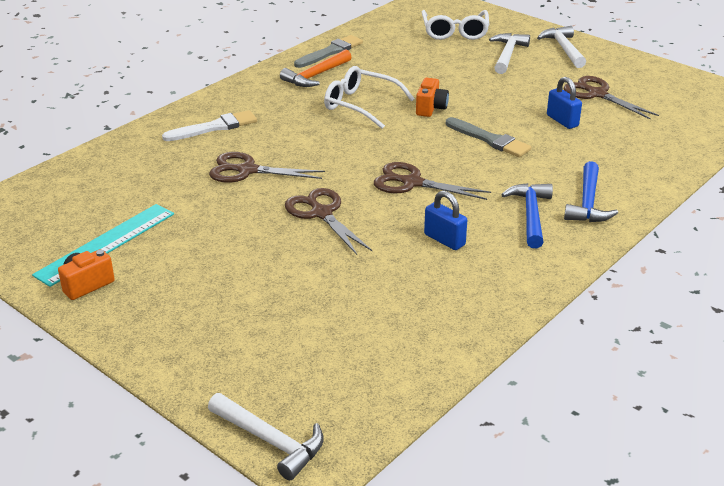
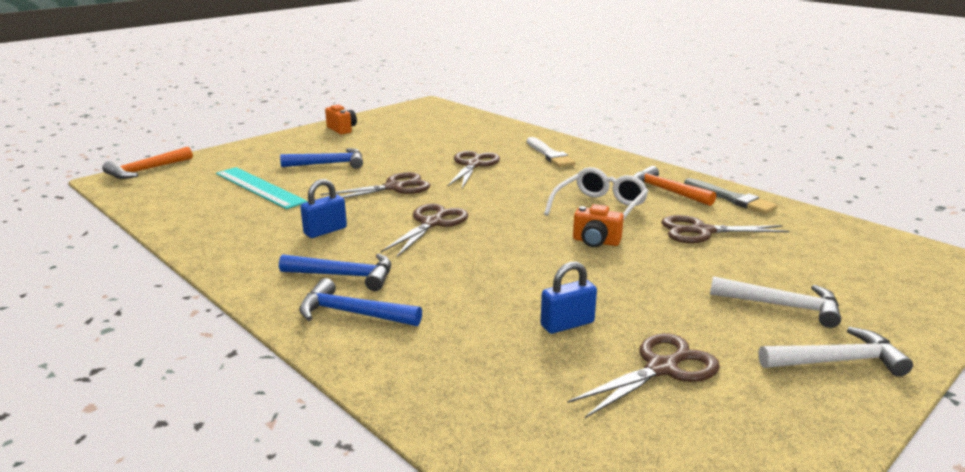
camera: 95 degrees right, 10 degrees down
turquoise ruler [32,204,174,287] -> turquoise ruler moved to [216,167,308,209]
white hammer [208,393,324,480] -> orange hammer [102,147,193,179]
white glasses [422,10,489,40] -> none
grey brush [446,117,531,157] -> none
none -> blue hammer [280,148,363,169]
none -> brown scissors [661,215,789,243]

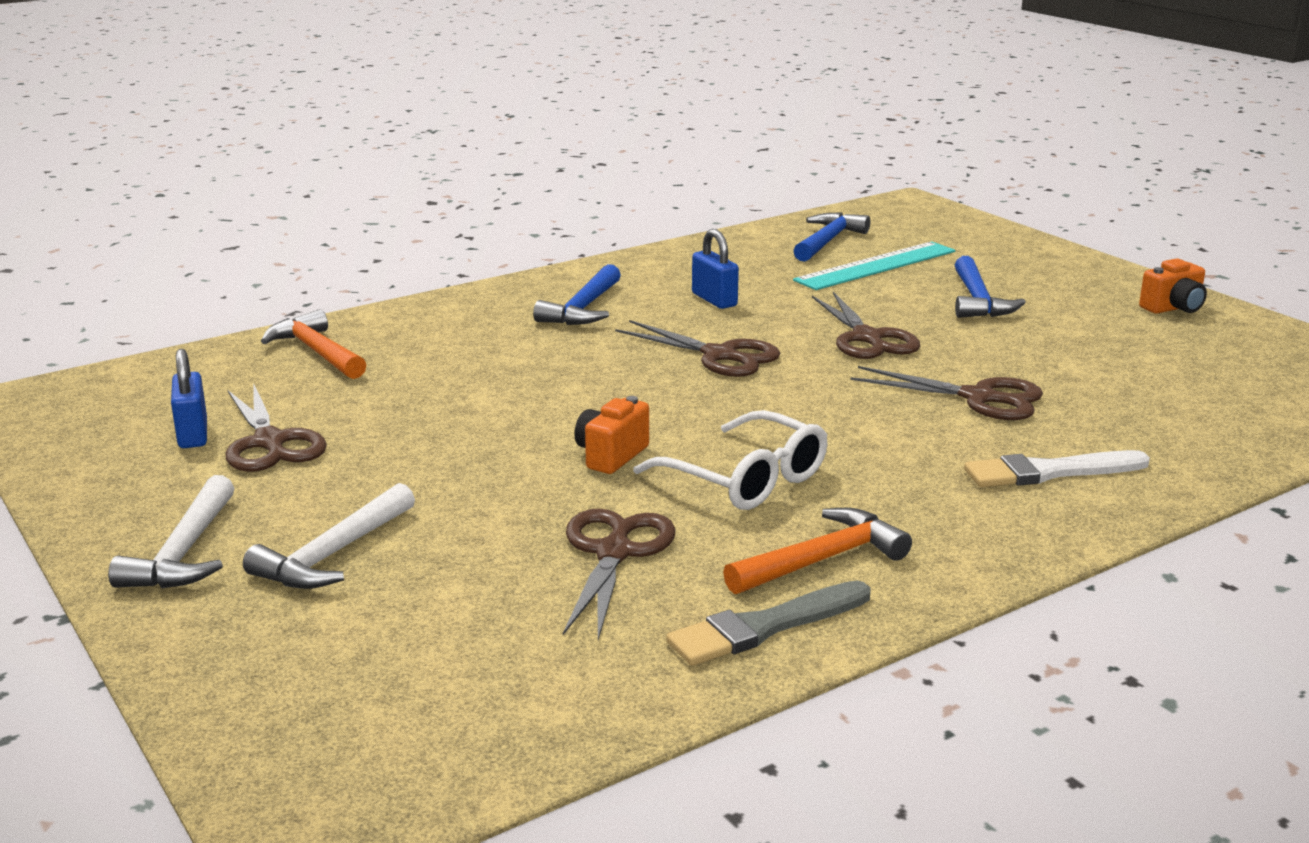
camera: 100 degrees right, 0 degrees up
orange hammer [102,147,193,179] -> orange hammer moved to [261,309,366,379]
blue hammer [299,278,422,326] -> blue hammer moved to [793,212,870,262]
blue padlock [541,262,597,334] -> blue padlock moved to [171,349,207,448]

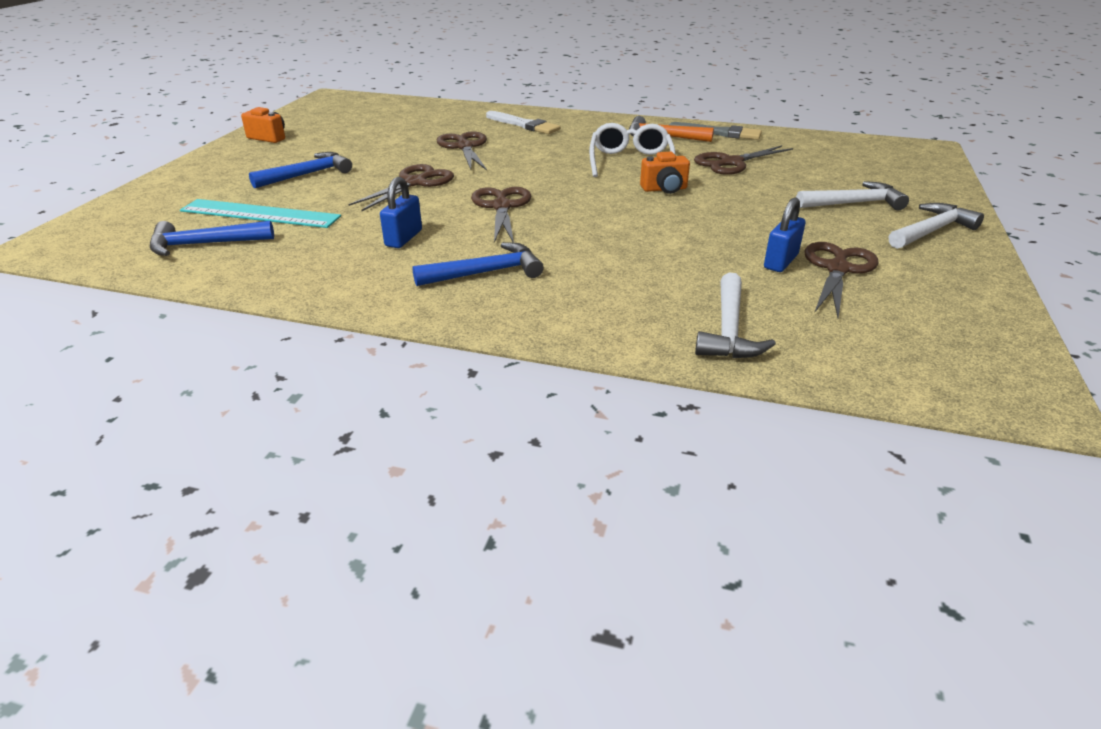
camera: 130 degrees left, 10 degrees up
blue padlock [171,349,207,448] -> blue padlock moved to [764,197,806,272]
orange hammer [261,309,366,379] -> white hammer [695,273,776,358]

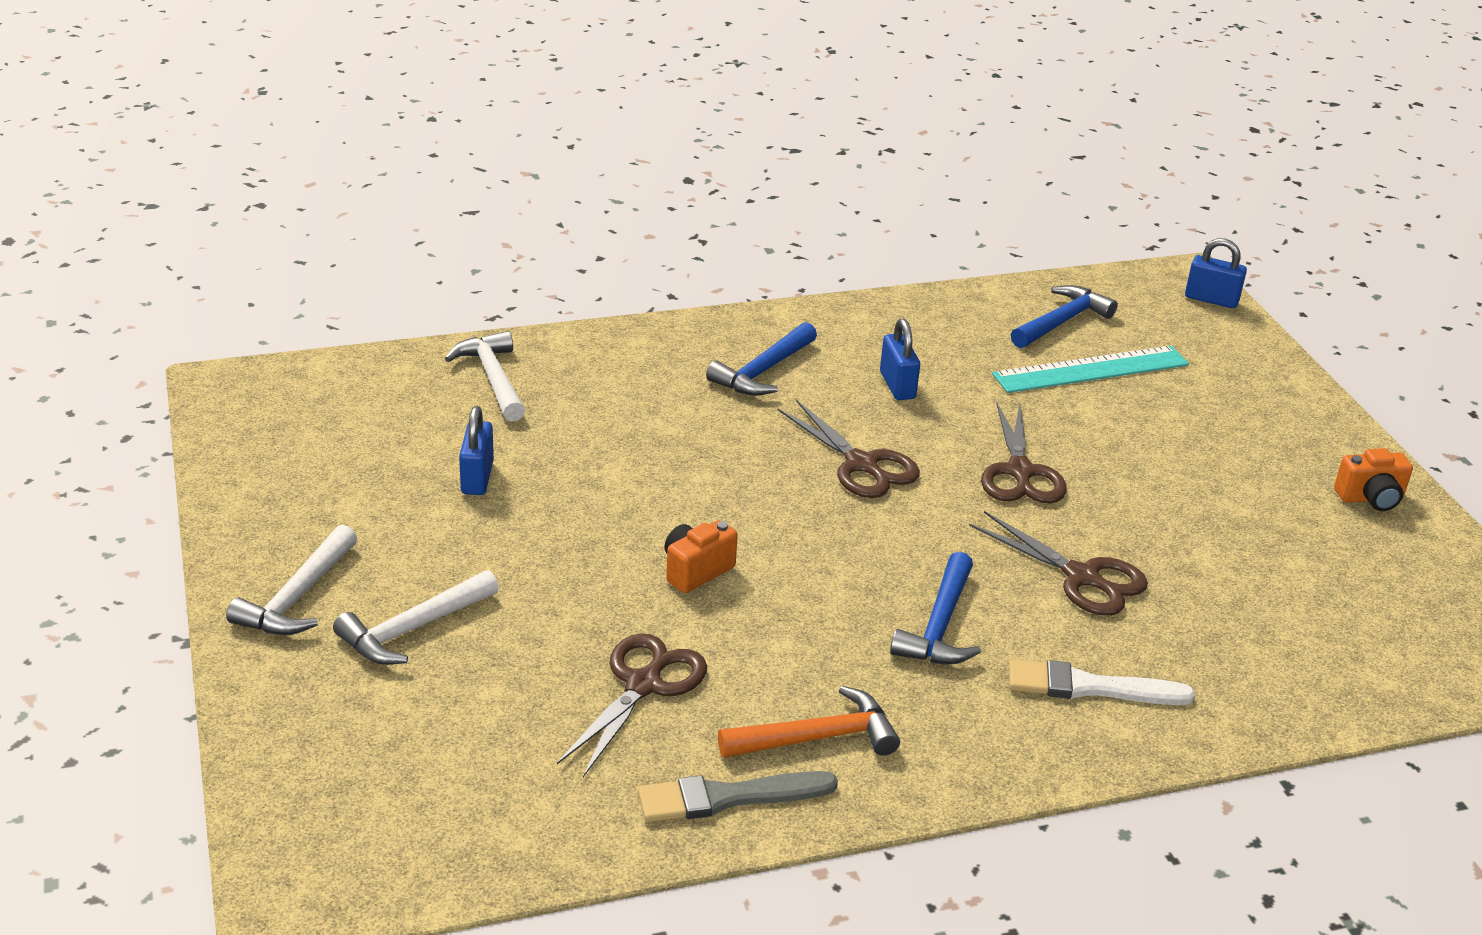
camera: 145 degrees right, 0 degrees up
blue hammer [249,152,352,188] -> blue hammer moved to [890,552,981,664]
white glasses [589,123,676,177] -> none
brown scissors [805,242,879,318] -> none
none -> blue padlock [1185,238,1247,308]

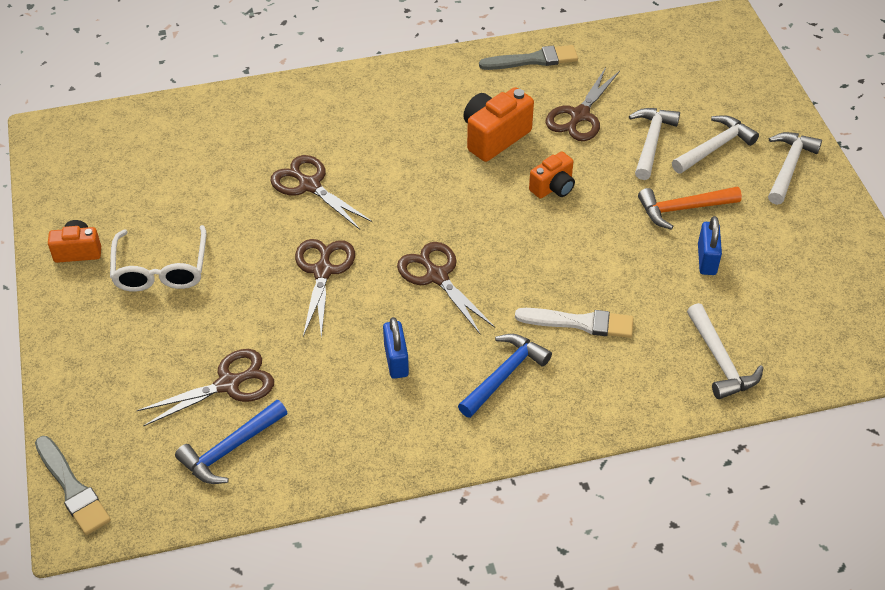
camera: 175 degrees left, 15 degrees up
orange hammer [718,686,900,758] -> orange hammer moved to [638,187,742,230]
blue hammer [890,552,981,664] -> none
turquoise ruler [992,346,1189,393] -> brown scissors [137,349,274,426]
white brush [1009,659,1195,705] -> white brush moved to [515,308,634,338]
blue padlock [1185,238,1247,308] -> grey brush [35,436,111,535]
none -> white glasses [110,225,207,292]
none -> orange camera [463,87,534,162]
none -> white hammer [629,108,680,180]

